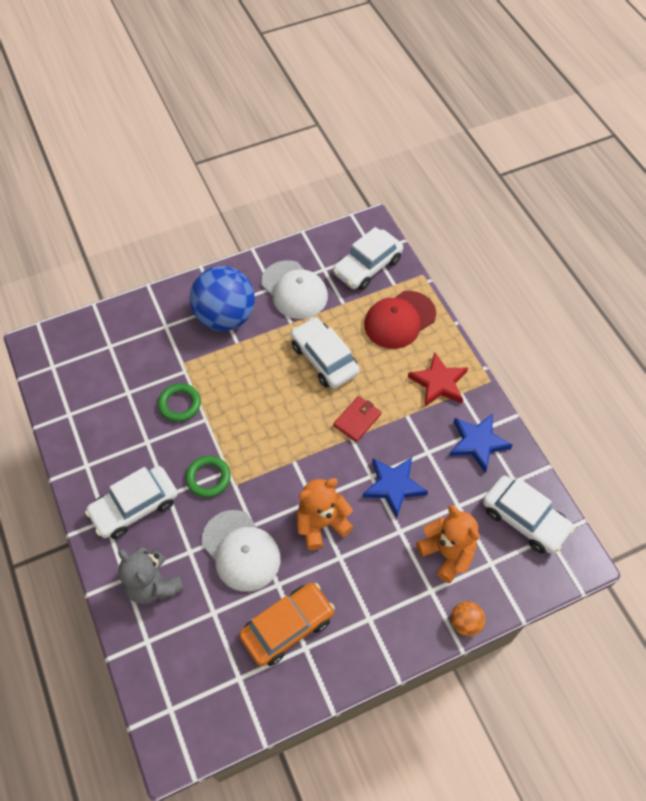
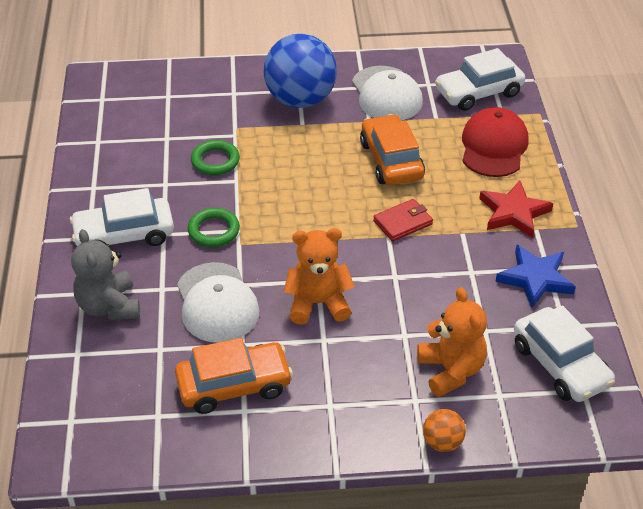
camera: 20 degrees right, 15 degrees down
white car [291,317,360,389] -> orange car [360,114,425,185]
blue star [362,457,428,518] -> none
red cap [364,291,436,349] -> red cap turned 120 degrees clockwise [462,107,529,177]

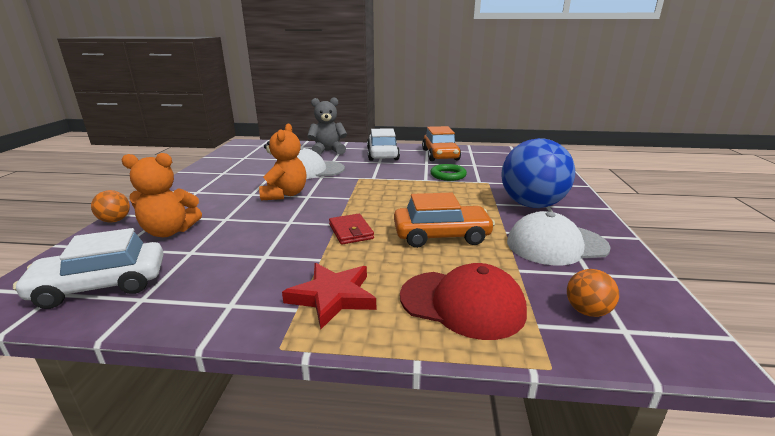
camera: 100 degrees right, 20 degrees down
orange car [175,338,293,414] -> orange car moved to [422,126,461,161]
green ring [187,208,240,247] -> none
white car [435,48,525,111] -> orange ball [567,269,619,317]
blue star [495,245,576,308] -> none

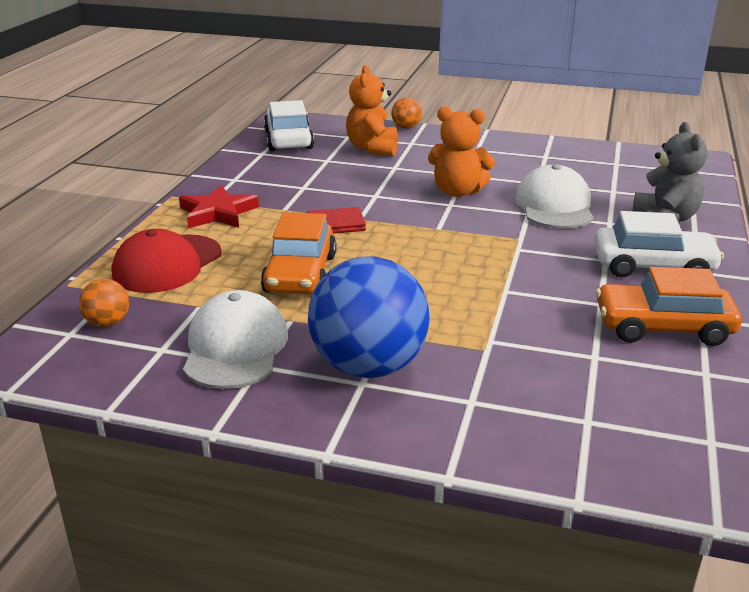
camera: 100 degrees right, 5 degrees up
green ring [430,164,467,181] -> none

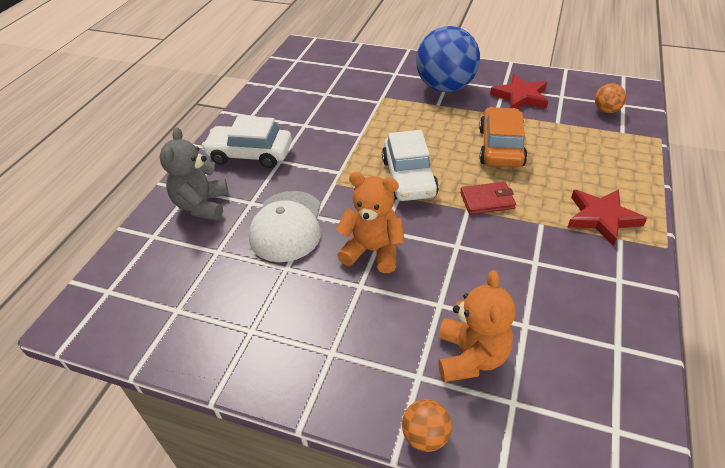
camera: 175 degrees left, 15 degrees up
red cap [112,229,222,293] -> none
white cap [183,290,288,389] -> red star [490,74,548,109]
white car [264,100,314,151] -> white car moved to [382,130,439,201]
orange car [596,267,742,346] -> none

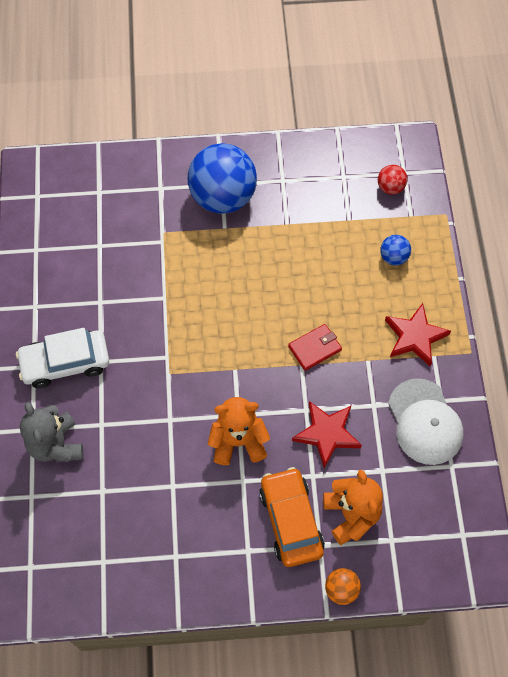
camera: 25 degrees left, 20 degrees up
white cap [249,191,321,262] -> white cap moved to [388,378,463,465]
white car [382,130,439,201] -> none
orange car [479,107,527,167] -> orange car moved to [259,467,325,567]
red star [490,74,548,109] -> red star moved to [292,401,362,468]
orange ball [595,83,626,113] -> red ball [378,165,407,195]
none -> blue ball [380,235,411,266]

